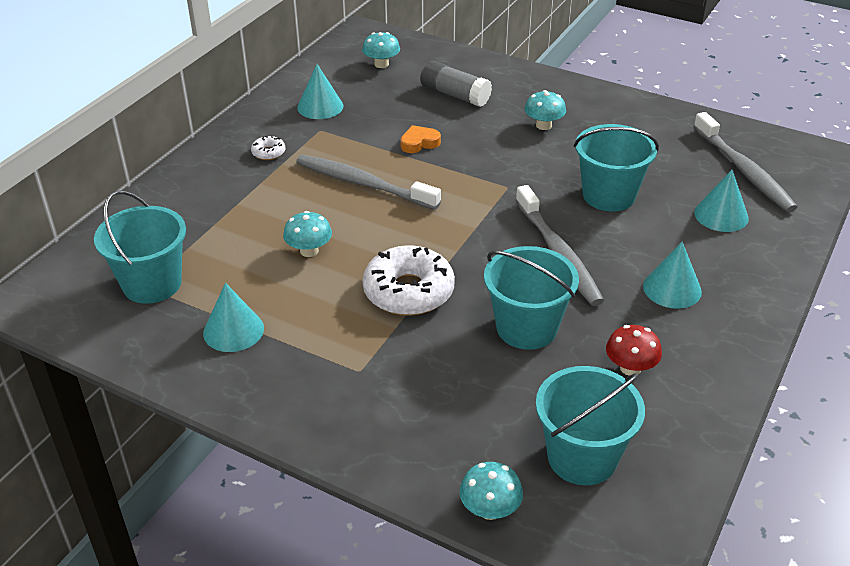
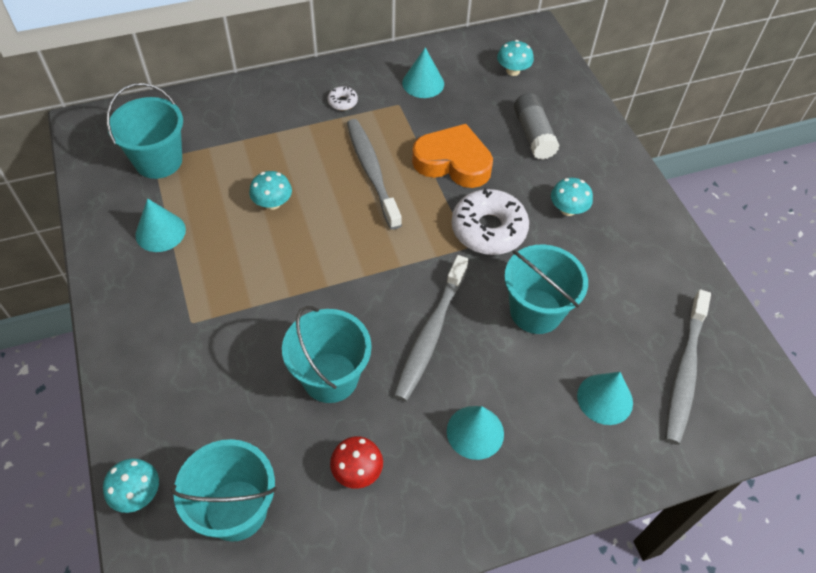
camera: 40 degrees right, 15 degrees up
white donut [362,245,455,316] -> white donut moved to [451,188,529,255]
orange heart [400,125,441,153] -> orange heart [412,124,493,188], size x2.06

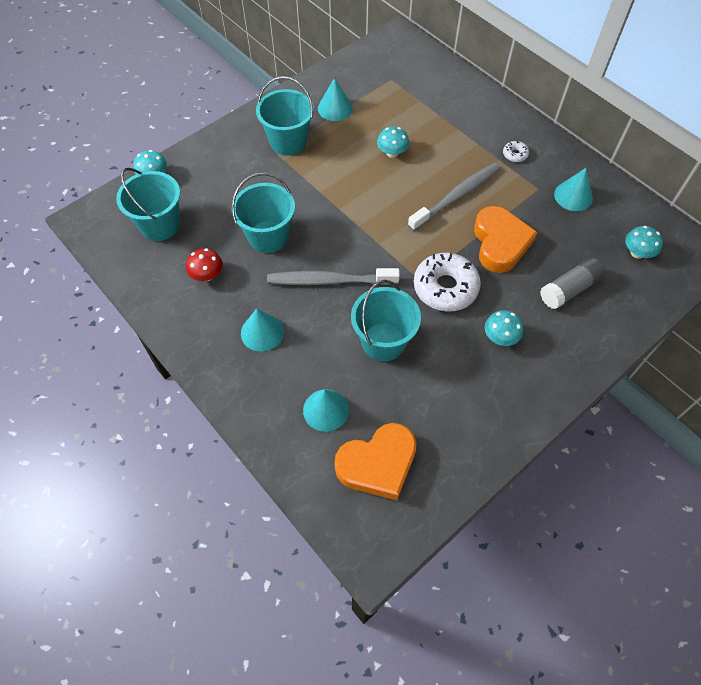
camera: 70 degrees right, 5 degrees up
turquoise bucket [106,83,183,179] -> turquoise bucket moved to [256,76,314,155]
grey toothbrush [665,290,711,445] -> orange heart [335,423,416,500]

